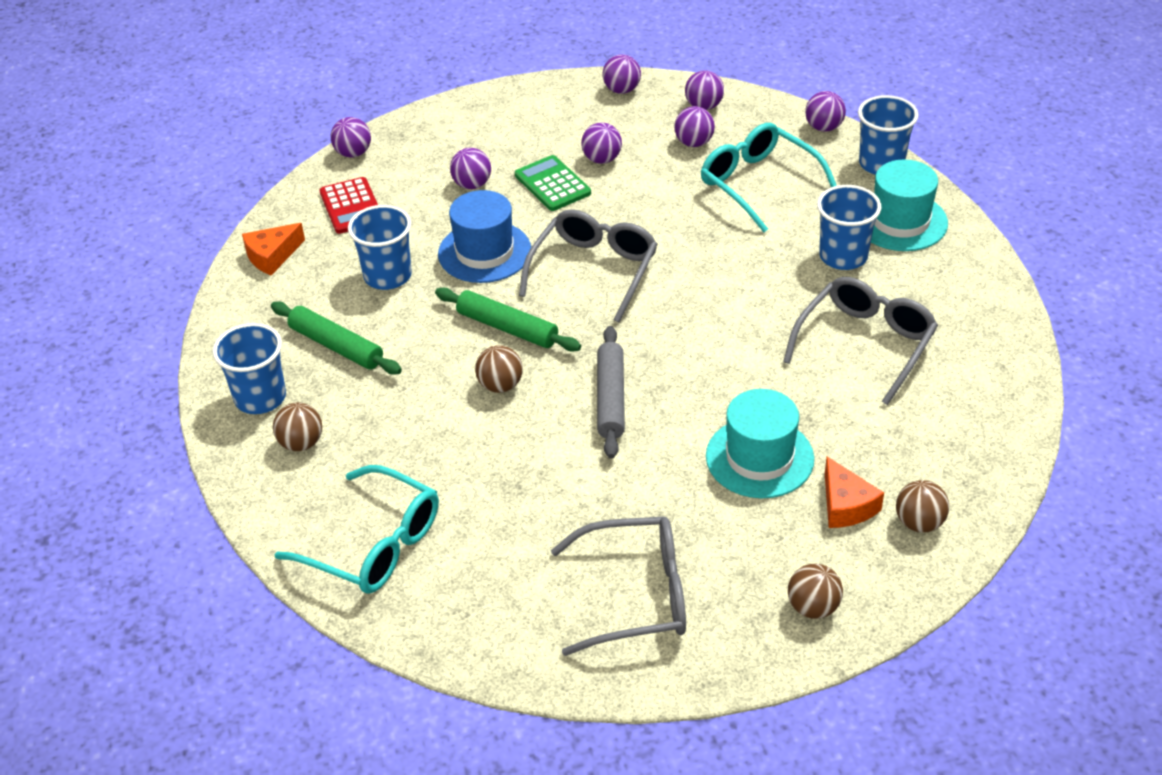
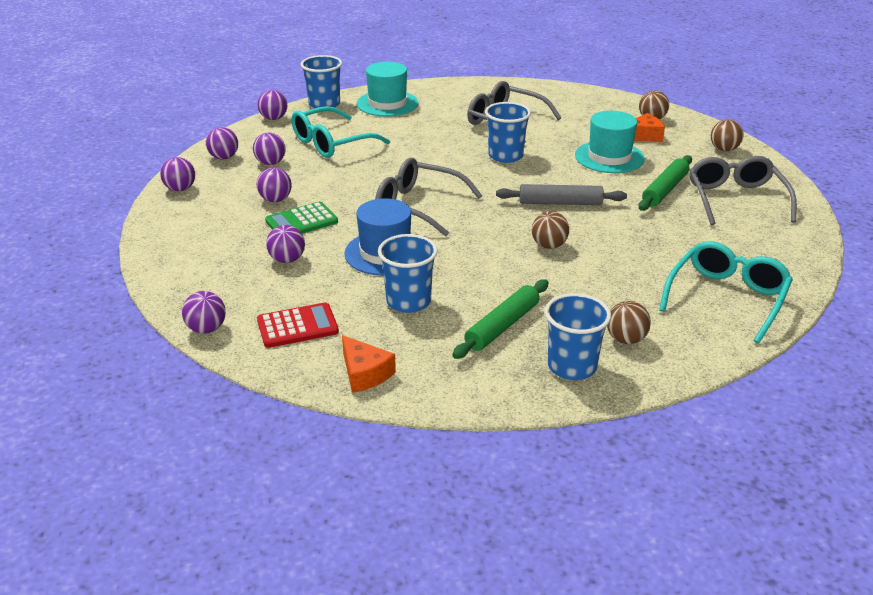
camera: 90 degrees left, 10 degrees down
green rolling pin [435,288,581,352] -> green rolling pin moved to [638,155,692,211]
blue cup [817,185,882,270] -> blue cup moved to [485,102,531,163]

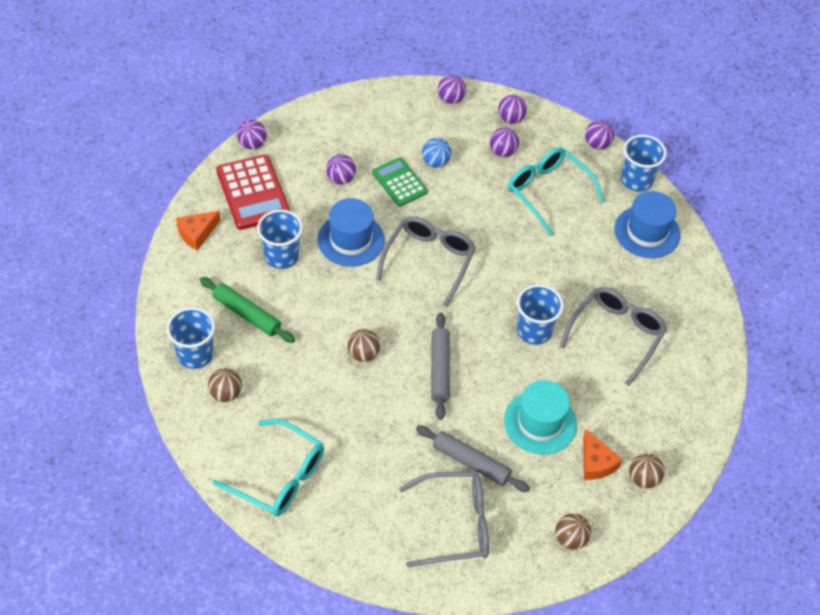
camera: 85 degrees right, 20 degrees up
purple ball [257,167,292,202] -> blue ball [422,138,451,168]
red calculator [257,303,339,348] -> red calculator [216,154,290,230], size x1.55
turquoise hat [357,62,418,117] -> blue hat [614,191,680,258]
green rolling pin [638,155,692,211] -> grey rolling pin [416,425,530,492]

